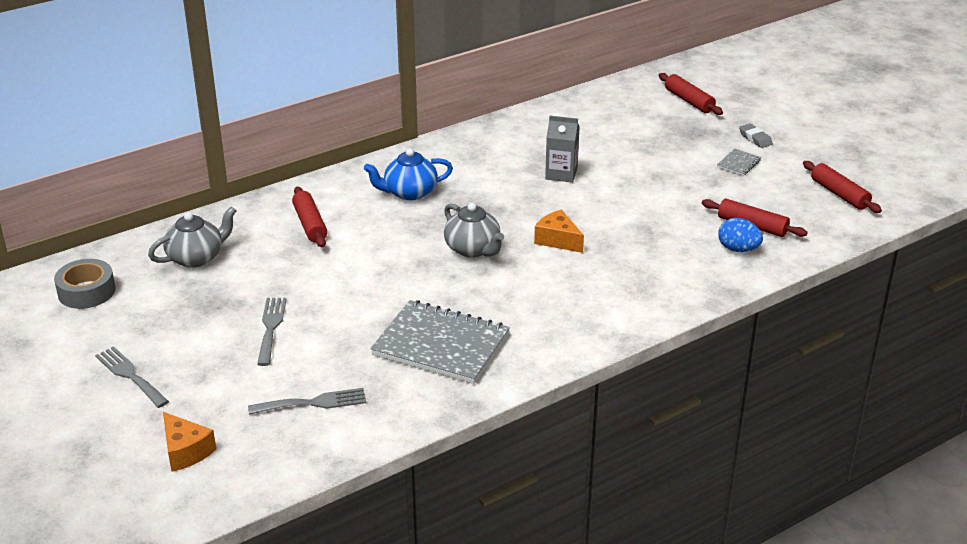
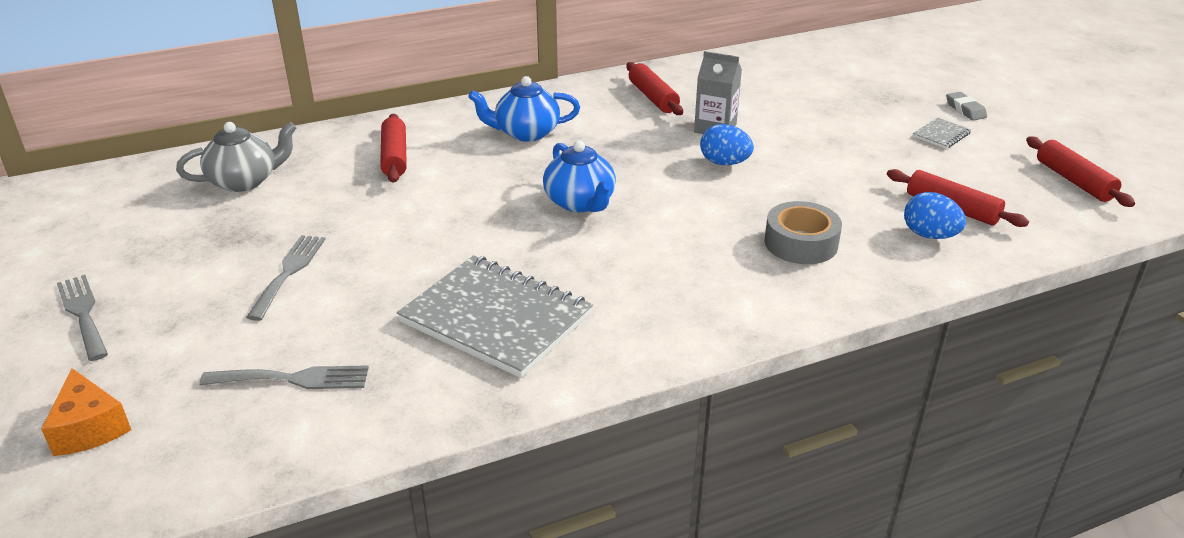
camera: 10 degrees right, 0 degrees up
grey tape [54,259,115,309] -> grey tape moved to [764,201,842,264]
grey teapot [444,203,504,257] -> blue teapot [543,140,616,212]
orange cheese [534,210,584,253] -> none
red rolling pin [659,73,723,115] -> red rolling pin moved to [626,62,683,115]
none -> blue egg [700,124,754,165]

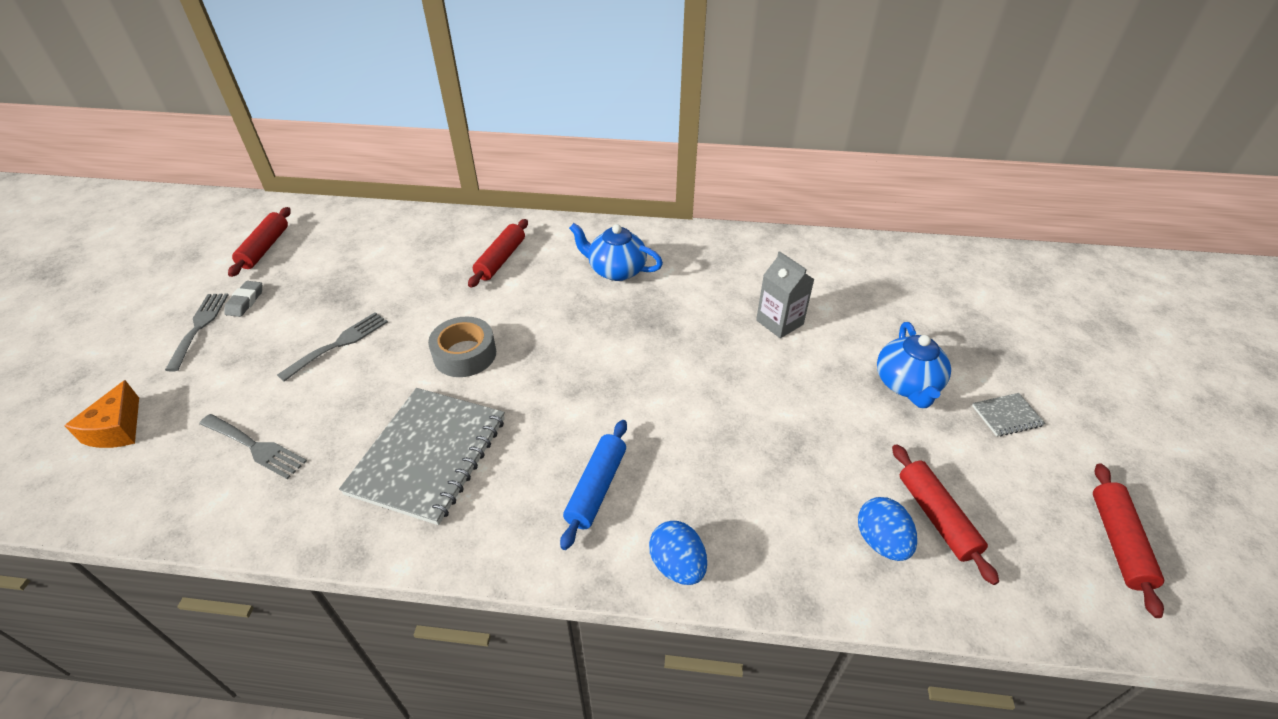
camera: 30 degrees right, 10 degrees up
grey teapot [176,122,297,192] -> none
grey notebook [397,255,593,378] -> grey notebook turned 45 degrees clockwise [339,388,505,525]
blue teapot [543,140,616,212] -> blue teapot moved to [877,322,951,408]
red rolling pin [626,62,683,115] -> red rolling pin moved to [228,207,291,277]
blue egg [700,124,754,165] -> blue egg moved to [649,521,707,585]
grey tape [764,201,842,264] -> grey tape moved to [428,317,496,377]
grey eraser [946,92,987,121] -> grey eraser moved to [224,281,262,317]
none -> blue rolling pin [560,420,627,550]

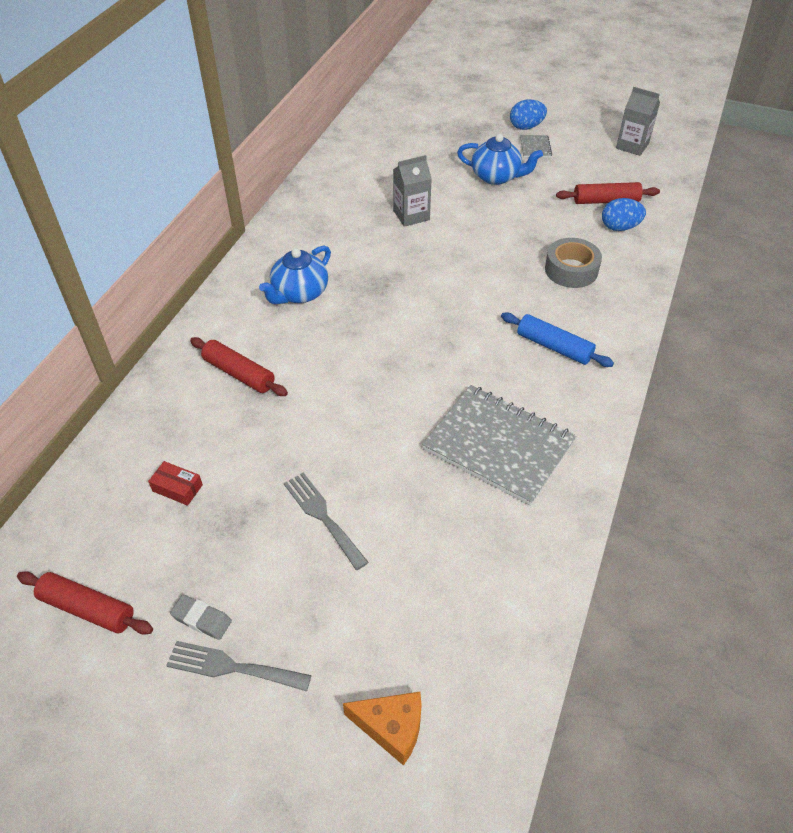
camera: 75 degrees left, 5 degrees up
grey fork [199,414,307,479] -> none
grey tape [428,317,496,377] -> grey tape moved to [545,238,602,288]
blue egg [649,521,707,585] -> blue egg moved to [510,99,547,130]
red rolling pin [1093,463,1164,618] -> grey carton [616,87,660,156]
none -> red box [148,461,203,506]

